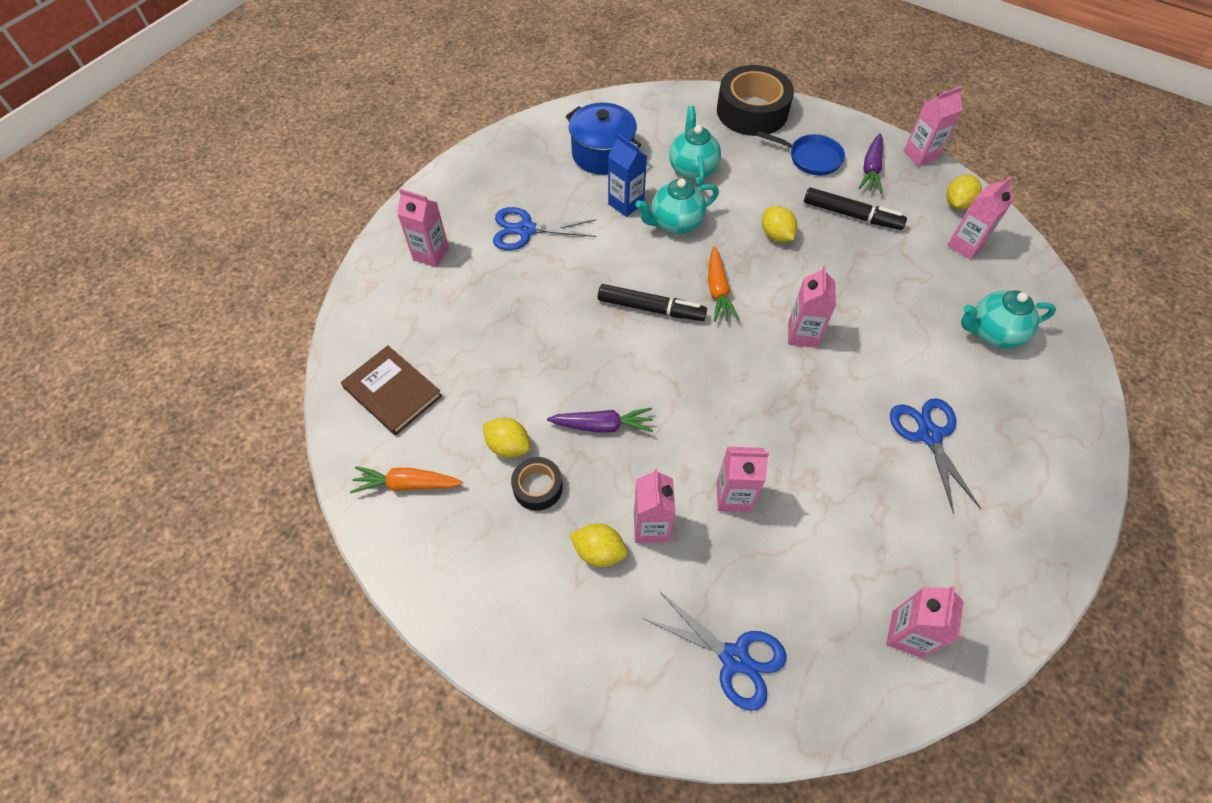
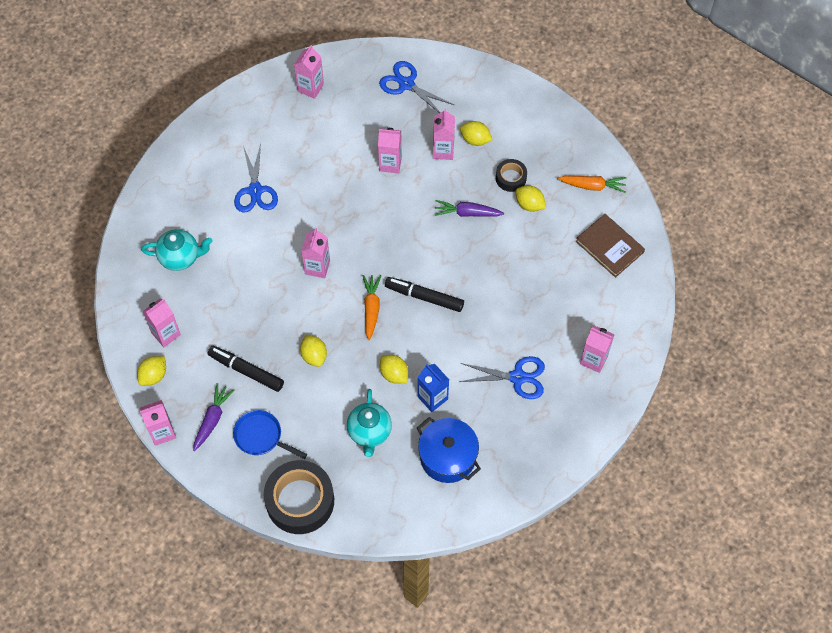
camera: 175 degrees left, 5 degrees up
turquoise teapot [636,179,719,234] -> yellow lemon [380,355,408,384]

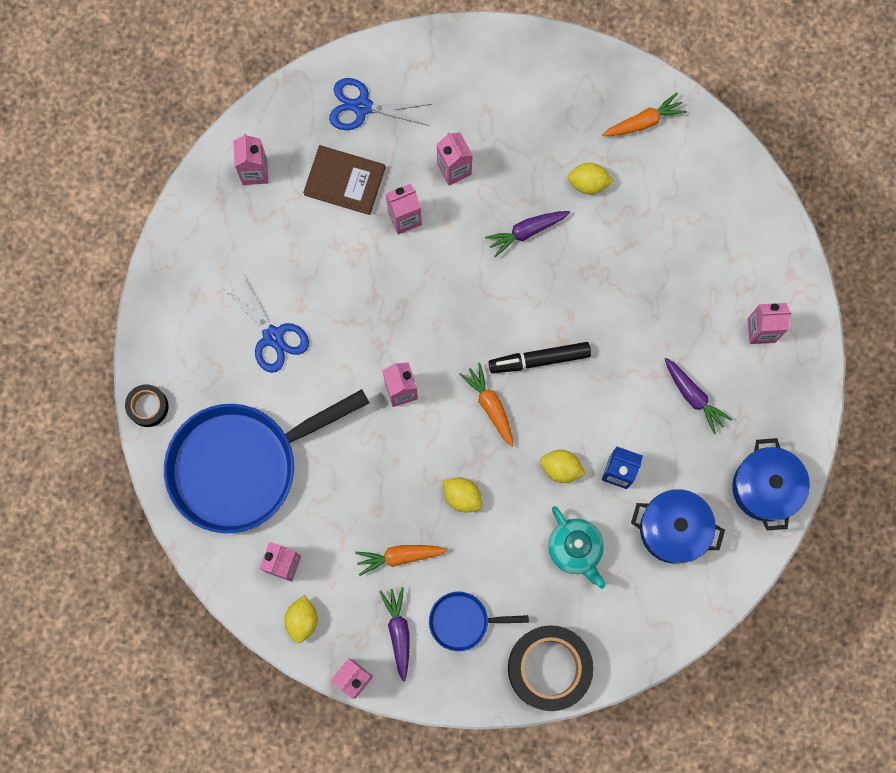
camera: 30 degrees left, 15 degrees up
turquoise teapot [141,229,213,271] -> blue pan [164,389,369,533]
black marker [207,346,284,392] -> orange carrot [355,545,448,576]
yellow lemon [460,121,493,146] -> none
blue scissors [460,356,545,399] -> purple carrot [665,358,732,434]
black tape [496,159,527,192] -> black tape moved to [125,384,168,427]
brown book [576,214,645,278] -> brown book moved to [303,145,385,215]
none -> blue pot [733,438,810,530]

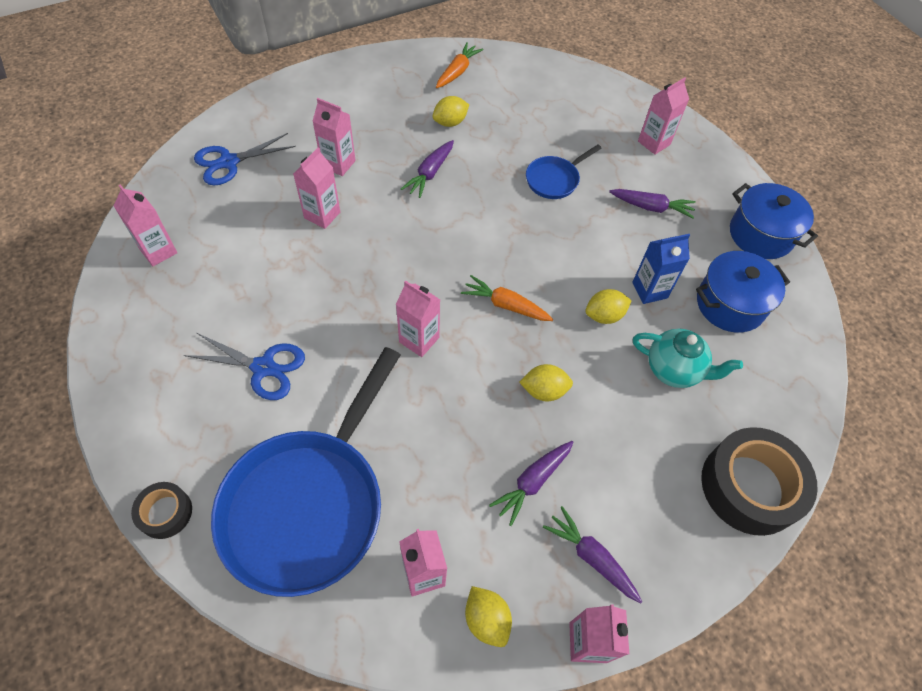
camera: 40 degrees left, 20 degrees down
brown book [303,145,385,215] -> none
orange carrot [355,545,448,576] -> purple carrot [489,441,574,526]
blue pan [429,592,529,651] -> blue pan moved to [526,144,602,199]
black marker [489,342,591,373] -> none

